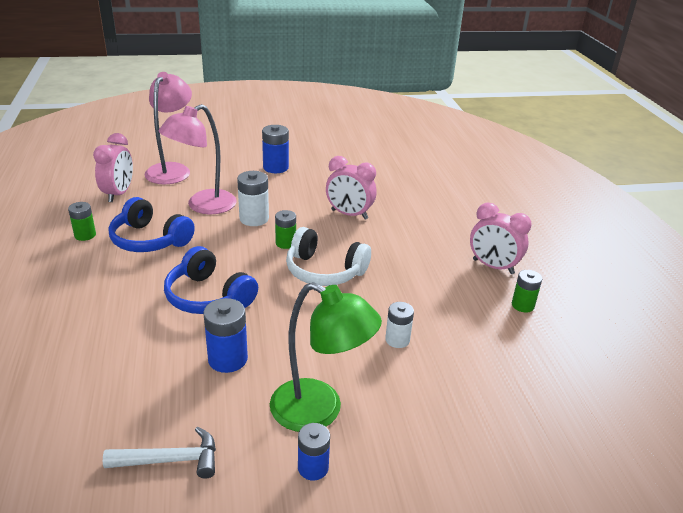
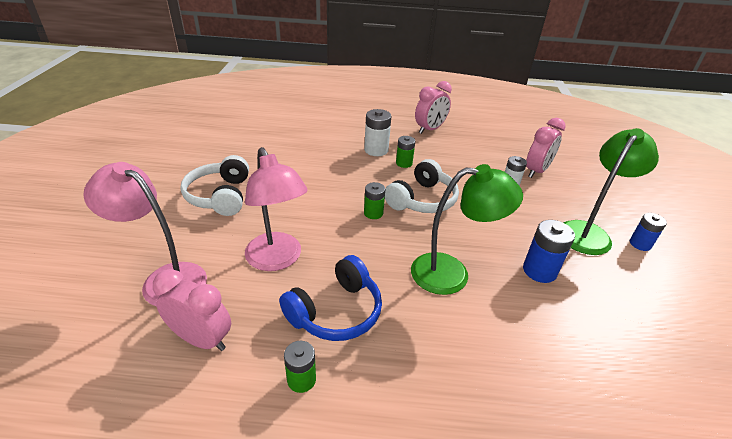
camera: 75 degrees left, 5 degrees up
white hammer [103,427,216,478] -> none
blue headphones [164,246,258,314] -> green lamp [411,164,523,295]
white battery [237,171,269,226] -> white battery moved to [364,109,391,156]
blue battery [262,125,289,173] -> white headphones [180,155,249,216]
pink clock [326,156,377,220] -> pink clock moved to [526,118,566,178]
green battery [512,270,542,313] -> green battery moved to [396,136,415,168]

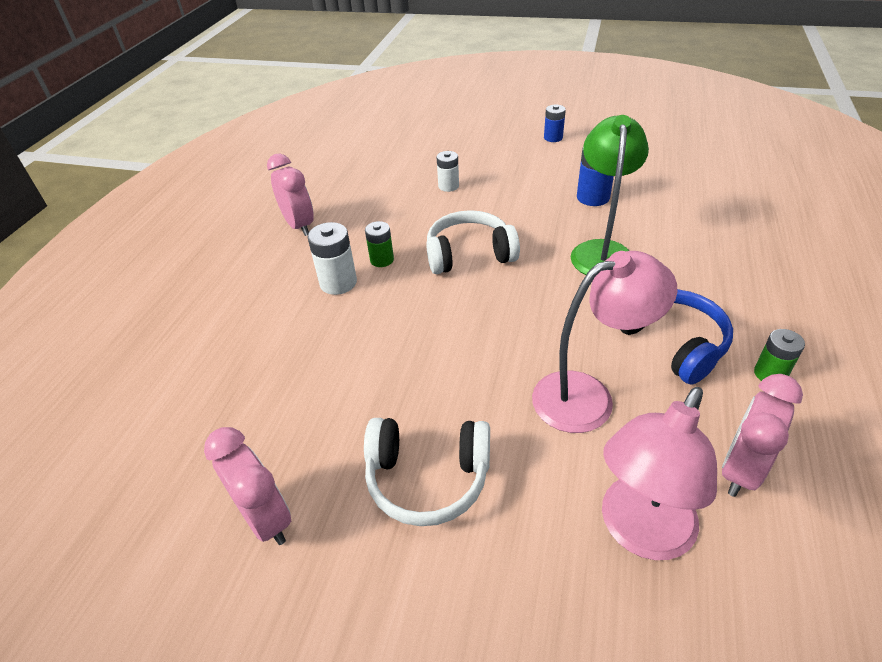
camera: 75 degrees left, 5 degrees up
green battery [364,182,385,219] -> none
white headphones [385,159,459,213] -> white headphones turned 60 degrees counterclockwise [426,210,520,274]
pink clock [526,118,566,178] -> pink clock moved to [204,427,291,545]
green lamp [563,128,659,255] -> none

